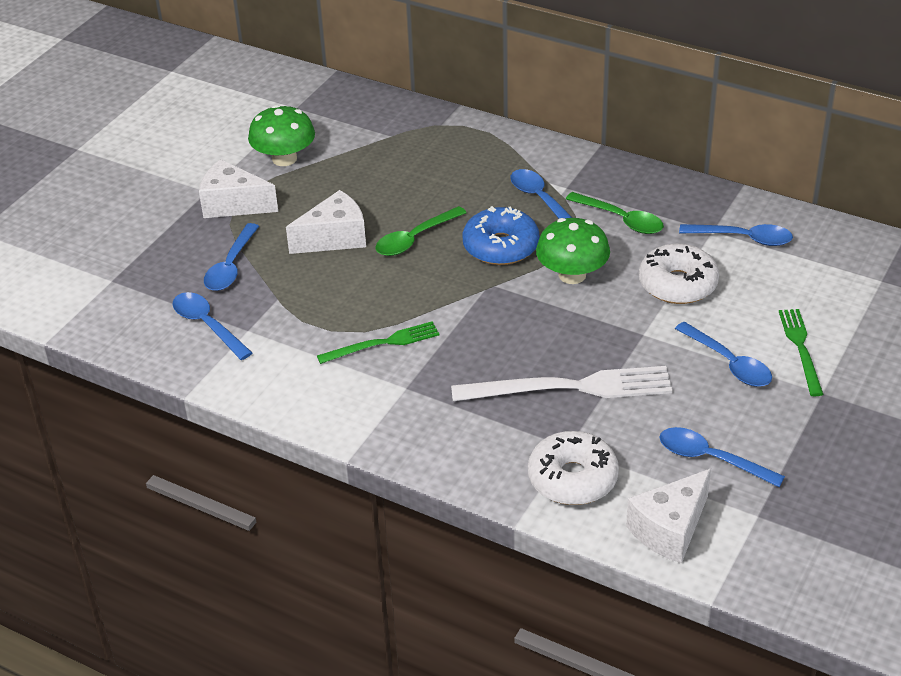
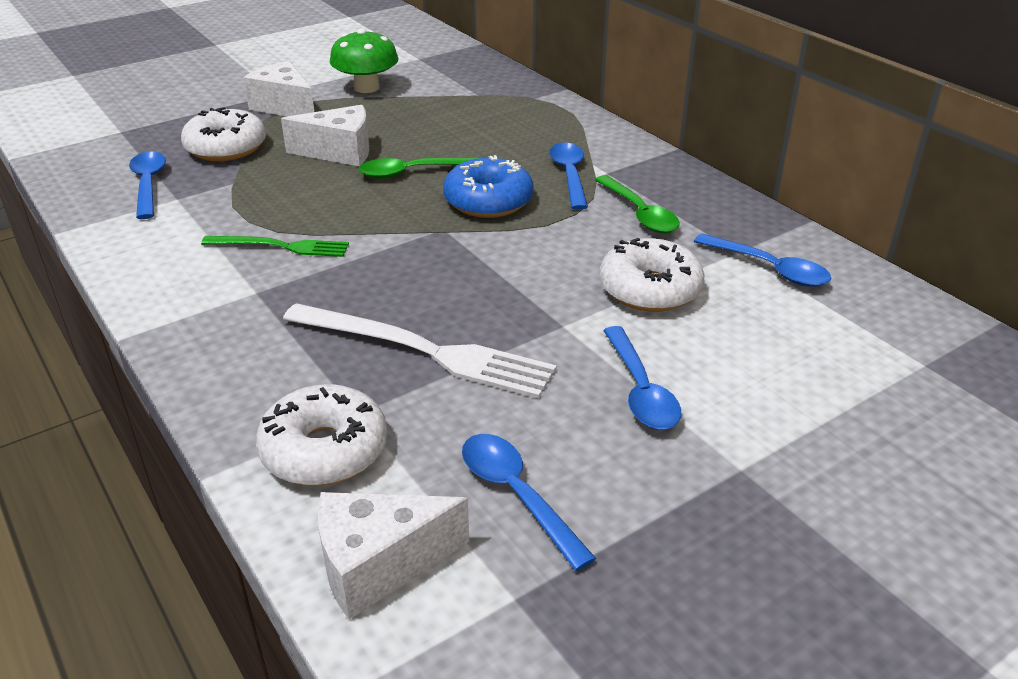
camera: 25 degrees right, 5 degrees down
blue spoon [204,223,259,291] -> white donut [181,107,266,161]
green mushroom [536,218,610,284] -> none
green fork [779,309,823,396] -> none

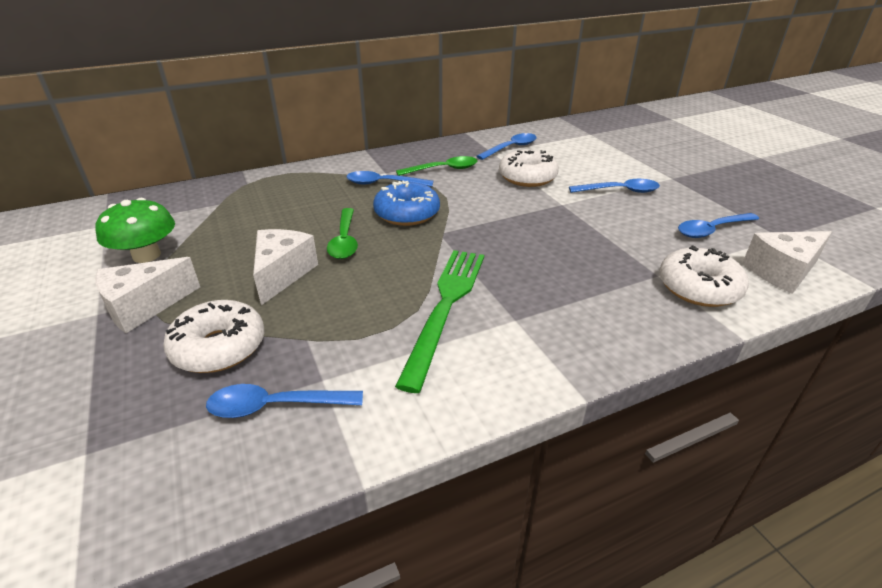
camera: 80 degrees left, 0 degrees up
green fork [201,236,349,257] -> green fork [395,250,484,393], size x1.70
white fork [283,303,557,399] -> none
white cheese [318,492,469,620] -> white cheese turned 75 degrees clockwise [743,231,832,294]

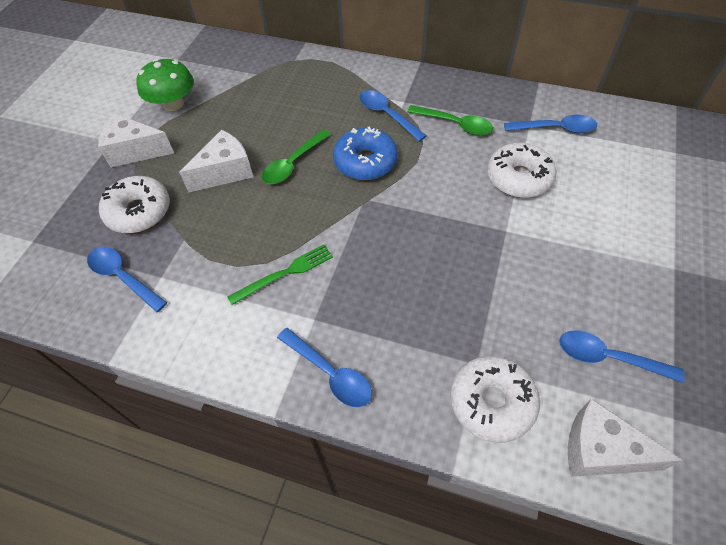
camera: 45 degrees right, 20 degrees up
green fork [395,250,484,393] -> green fork [227,244,333,305], size x0.59
blue spoon [569,179,660,193] -> blue spoon moved to [277,328,372,407]

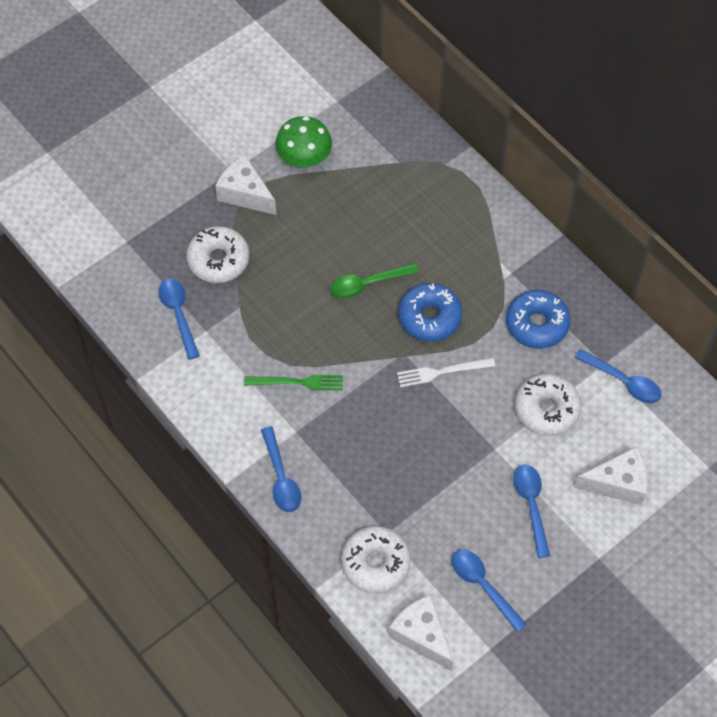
camera: 30 degrees right, 5 degrees up
white cheese [179,130,253,192] -> white cheese moved to [575,447,648,505]
blue spoon [359,90,426,142] -> blue spoon moved to [513,464,550,558]
green spoon [407,105,493,135] -> blue donut [506,290,570,349]
none -> white fork [397,358,495,388]

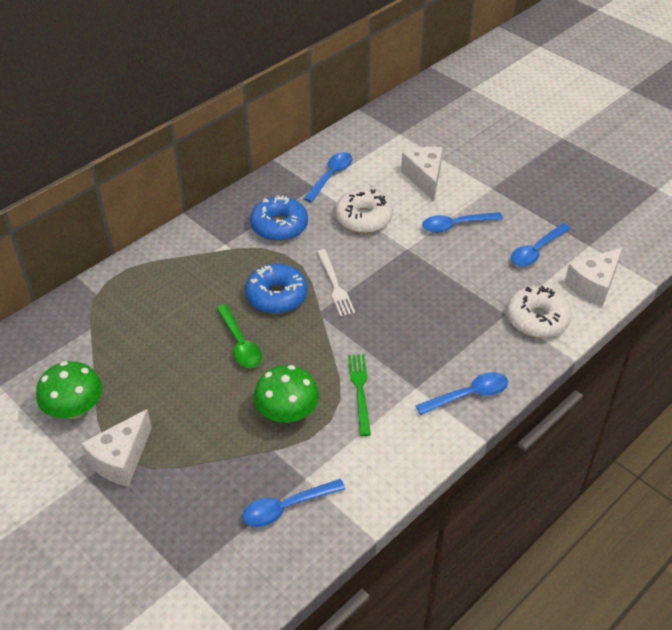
camera: 95 degrees left, 15 degrees down
white donut [186,226,249,283] -> none
none -> green mushroom [254,365,319,423]

